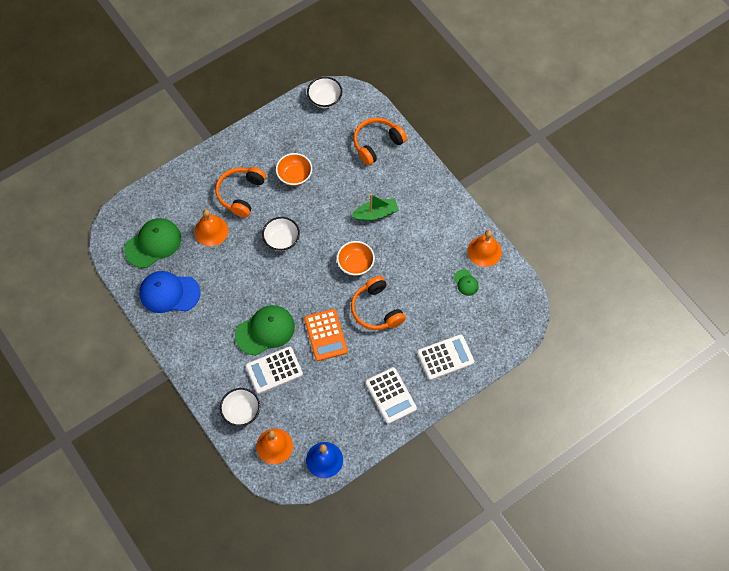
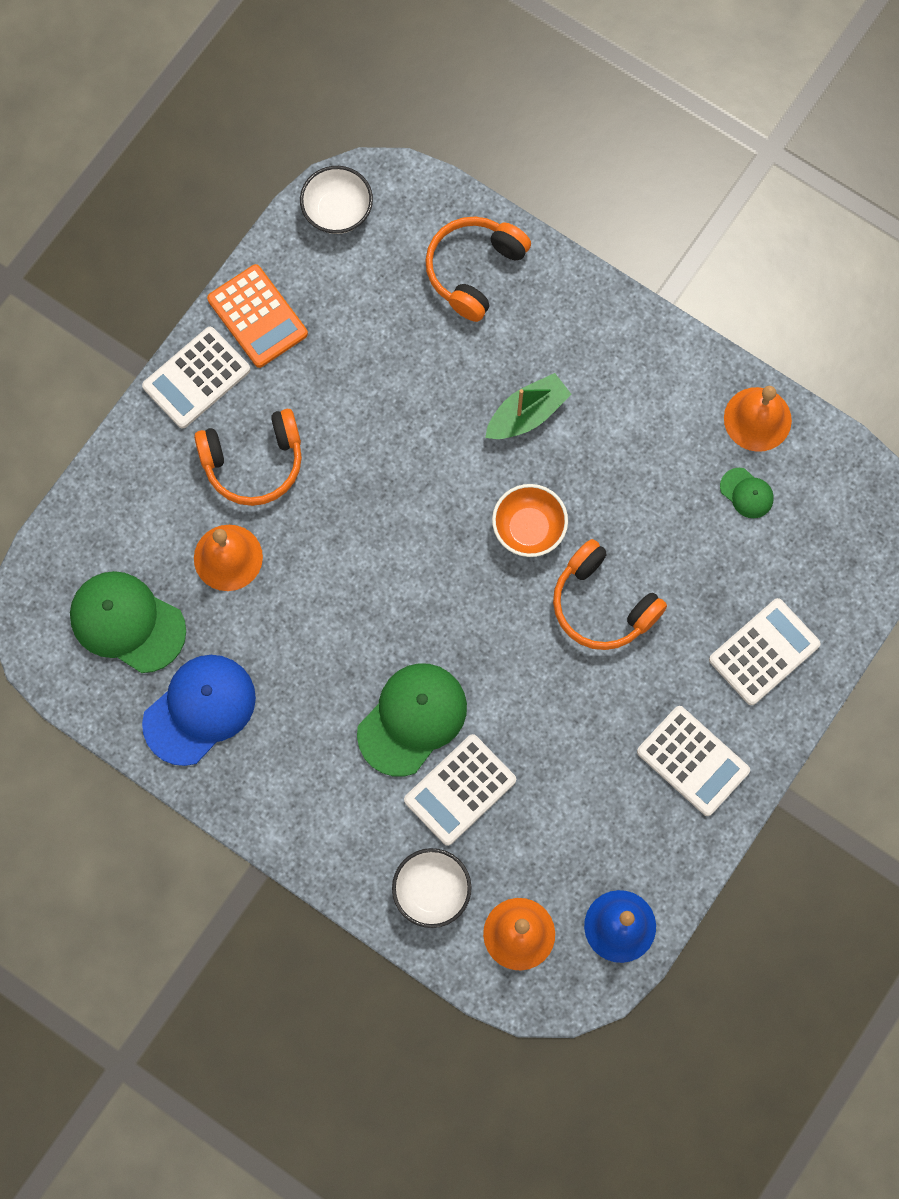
camera: 20 degrees left, 10 degrees up
green cap [124,218,181,268] -> green cap turned 90 degrees counterclockwise [70,571,186,673]
blue cap [139,271,200,313] -> blue cap turned 150 degrees clockwise [142,655,256,766]
orange headphones [215,167,266,218] -> orange headphones turned 105 degrees counterclockwise [194,409,302,506]
white bowl [262,217,300,251] -> none
orange bowl [276,153,312,186] -> none
orange calculator [304,309,348,361] -> orange calculator moved to [207,264,308,368]
none -> white calculator [142,327,250,429]

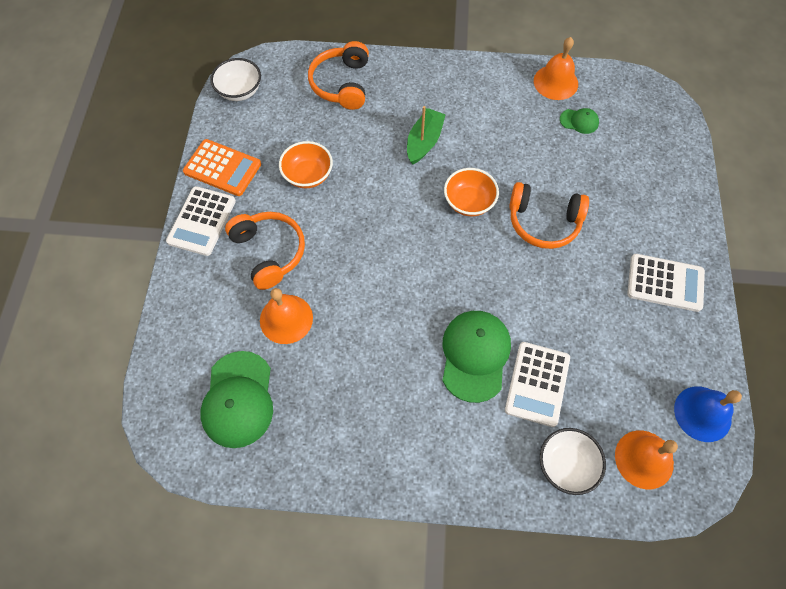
camera: 30 degrees left, 10 degrees down
green cap [70,571,186,673] -> green cap turned 90 degrees counterclockwise [200,351,273,448]
blue cap [142,655,256,766] -> none
orange headphones [194,409,302,506] -> orange headphones turned 75 degrees counterclockwise [225,212,305,290]
white calculator [709,598,821,705] -> none
none -> orange bowl [279,141,333,188]

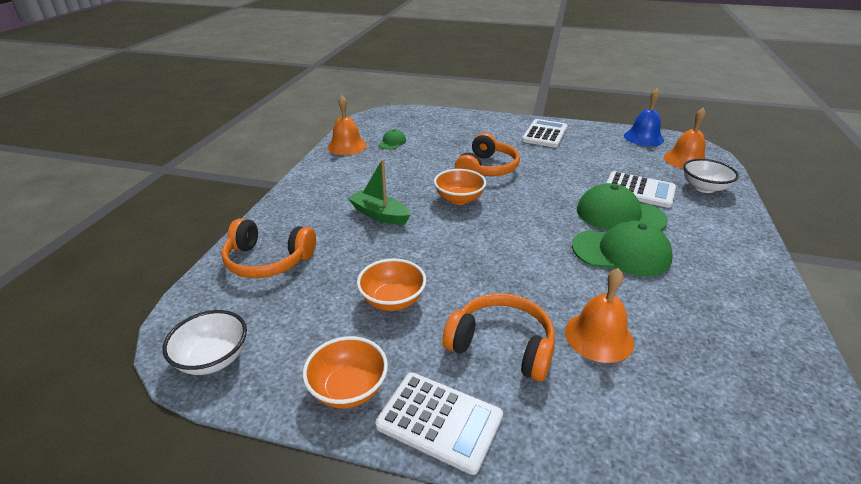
camera: 80 degrees left, 30 degrees down
orange calculator [183,139,261,196] -> orange bowl [303,336,388,408]
green cap [200,351,273,448] -> green cap moved to [572,221,673,276]
orange headphones [225,212,305,290] -> orange headphones turned 45 degrees clockwise [442,293,555,382]

